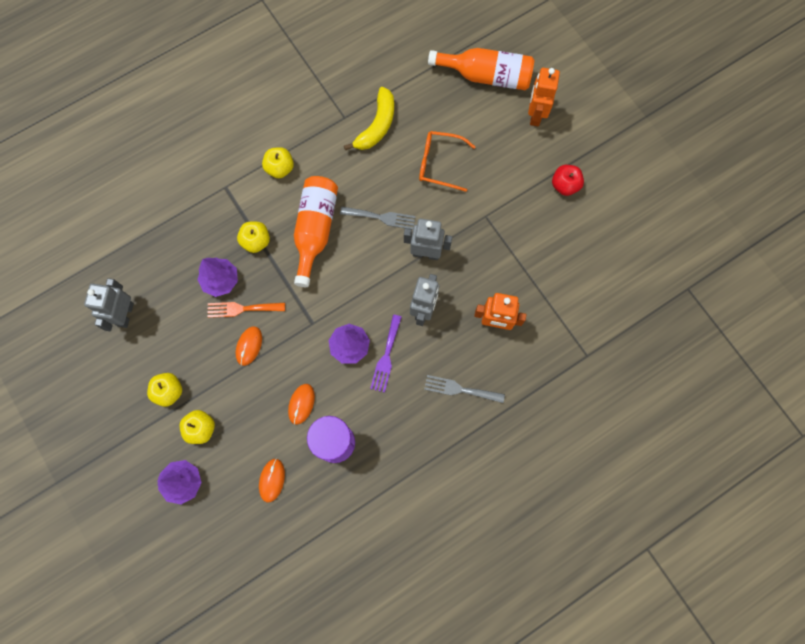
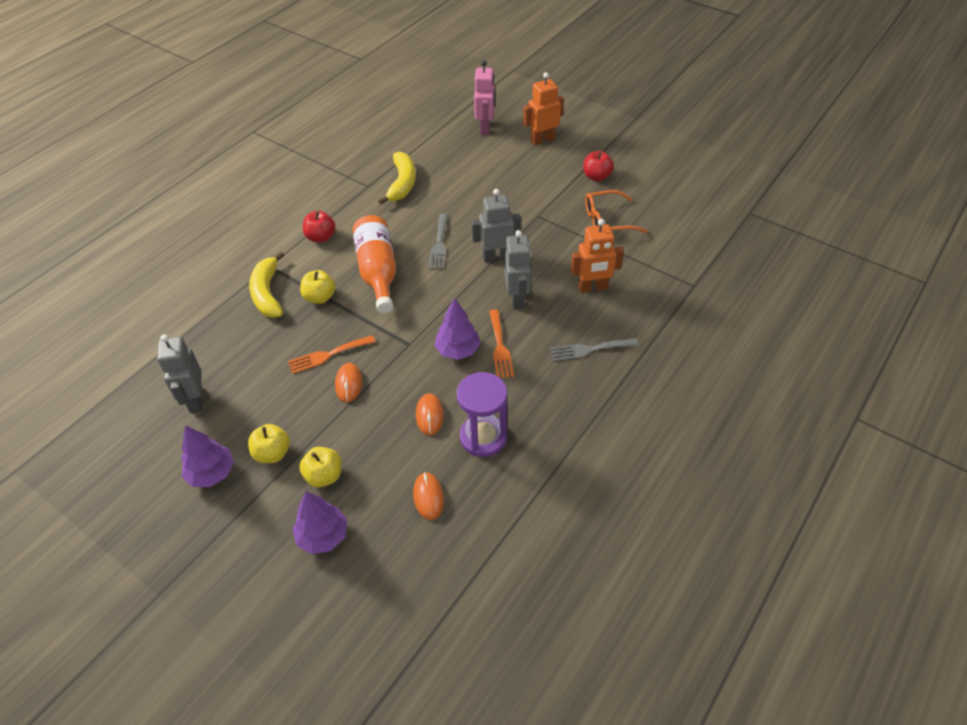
camera: 20 degrees left, 25 degrees down
purple tree [197,258,238,297] -> purple tree moved to [181,425,234,487]
yellow apple [262,147,294,178] -> red apple [303,211,335,243]
grey fork [340,206,416,230] -> grey fork turned 105 degrees clockwise [428,213,448,269]
purple fork [370,315,402,393] -> orange fork [489,309,514,378]
orange glasses [419,131,475,192] -> orange glasses moved to [585,190,647,233]
orange bottle [428,48,534,90] -> pink robot [474,60,495,135]
orange robot [528,68,560,126] -> orange robot turned 75 degrees clockwise [523,72,564,146]
none -> yellow banana [249,251,284,318]

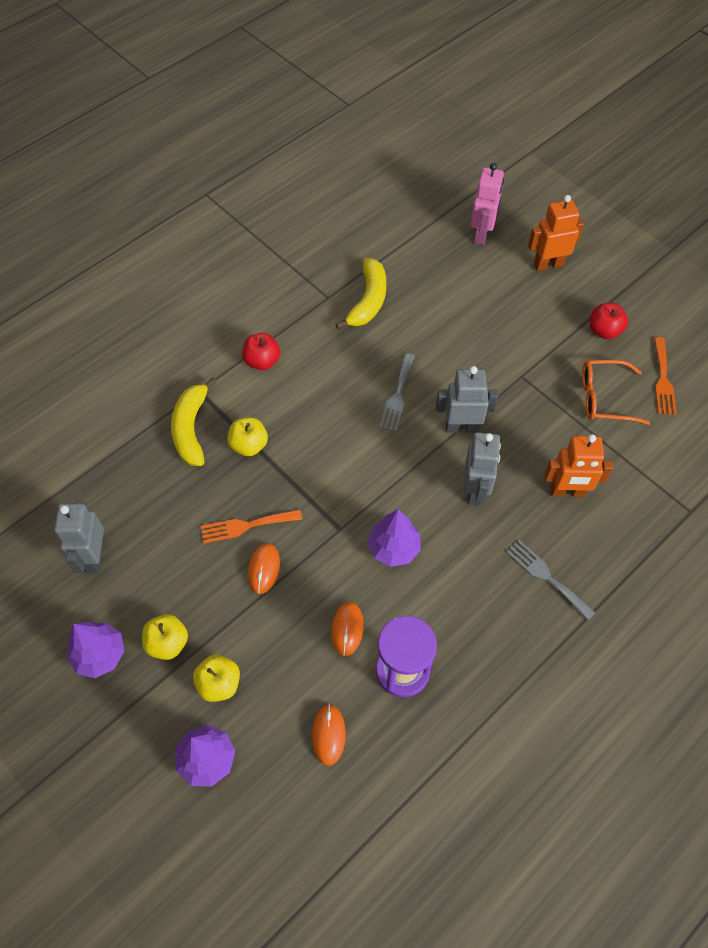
camera: 10 degrees right, 10 degrees up
orange bottle [353,215,396,314] -> none
orange fork [489,309,514,378] -> orange fork moved to [654,337,677,415]
grey fork [550,338,639,361] -> grey fork turned 45 degrees clockwise [506,540,596,620]

